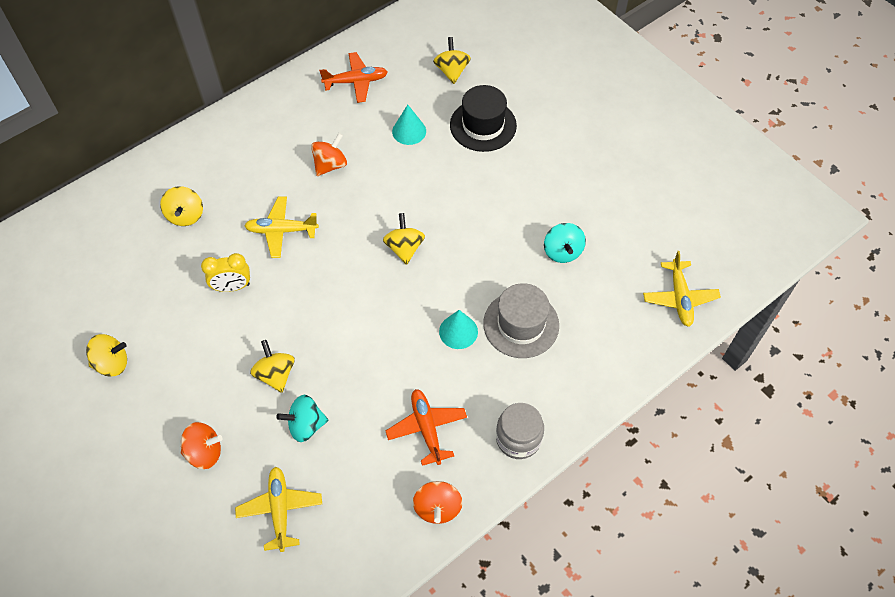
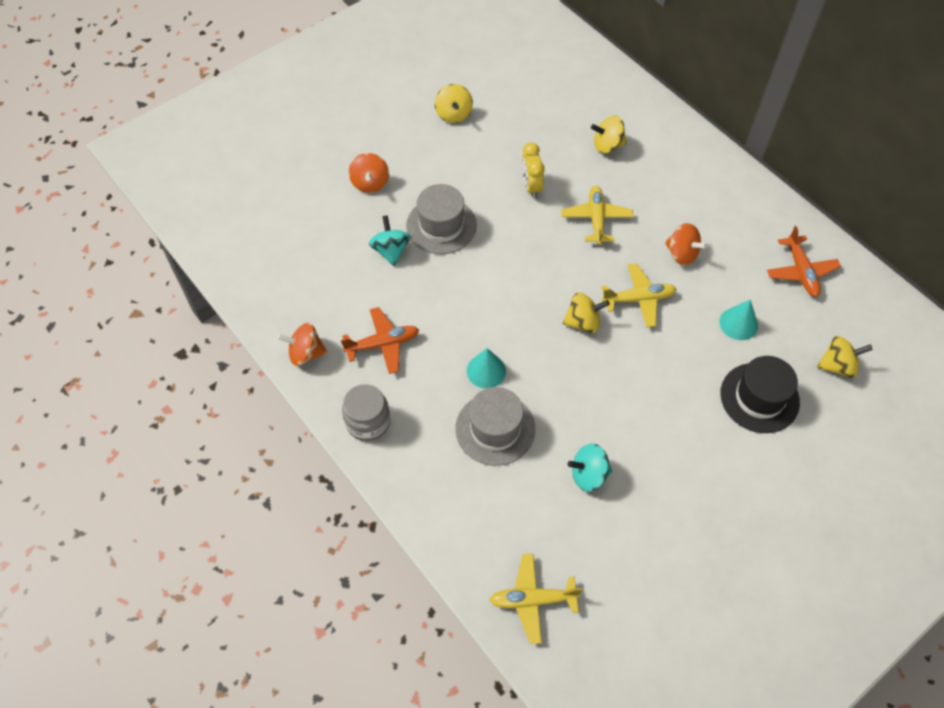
camera: 90 degrees right, 0 degrees up
yellow plane [235,467,322,552] -> yellow plane moved to [602,263,676,328]
yellow spinning top [250,340,295,393] -> grey hat [406,184,477,254]

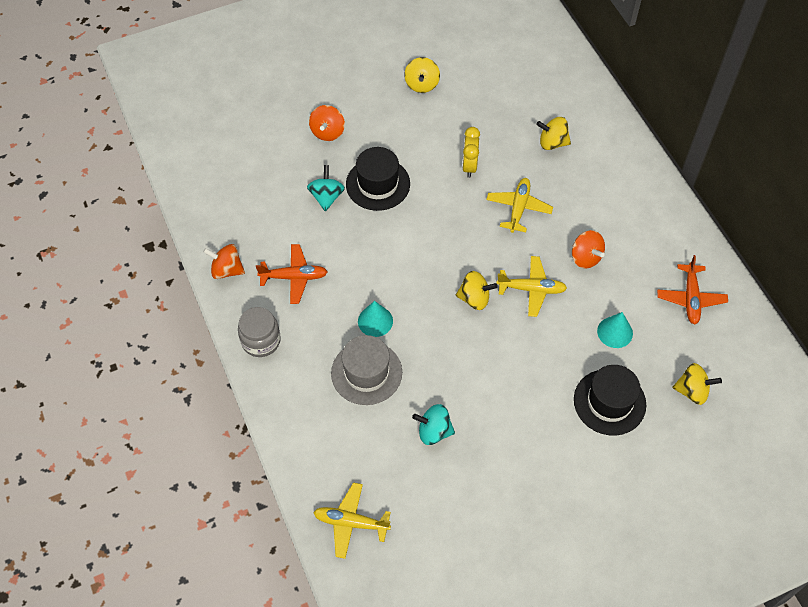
camera: 15 degrees right, 0 degrees up
grey hat [406,184,477,254] -> black hat [346,147,410,211]

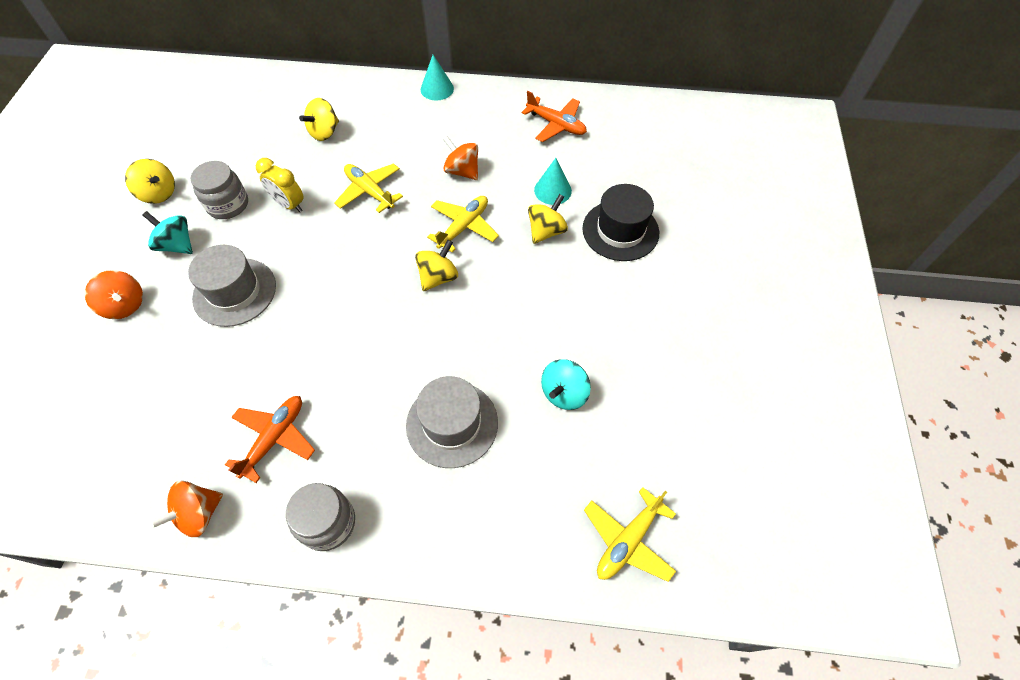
camera: 60 degrees left, 0 degrees up
turquoise spinning top [307,165,345,212] -> turquoise spinning top moved to [143,211,193,254]
black hat [346,147,410,211] -> grey hat [188,245,276,327]
turquoise cone [358,301,393,337] -> turquoise cone moved to [421,55,454,101]
orange spinning top [572,230,605,269] -> orange spinning top turned 135 degrees counterclockwise [443,136,478,180]
yellow spinning top [672,363,722,405] -> yellow spinning top moved to [528,194,568,244]
none -> grey jar [191,161,248,219]

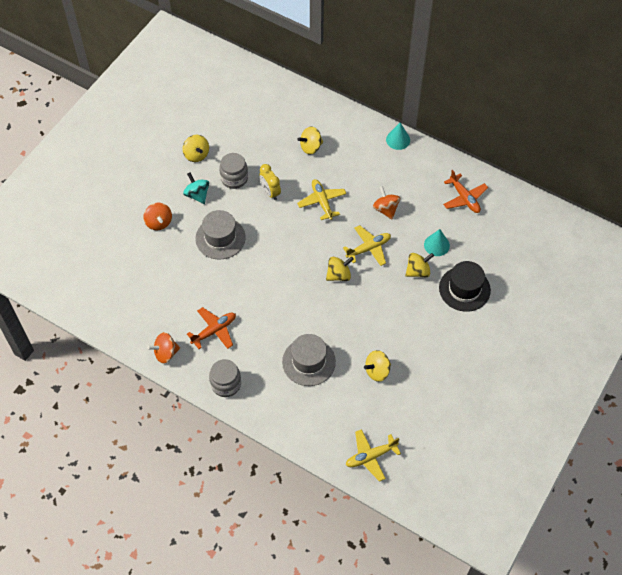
camera: 25 degrees right, 0 degrees up
turquoise spinning top [541,359,591,410] -> yellow spinning top [364,350,391,382]

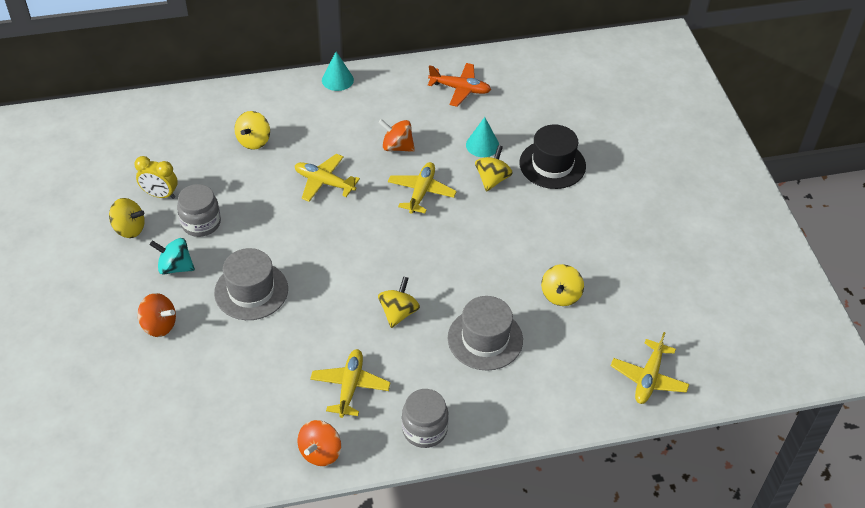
camera: 45 degrees left, 10 degrees down
orange plane [187,307,236,349] -> yellow plane [310,349,391,418]
yellow clock [259,164,281,200] -> yellow clock moved to [134,156,178,199]
yellow spinning top [326,257,354,281] -> yellow spinning top moved to [378,276,420,328]

